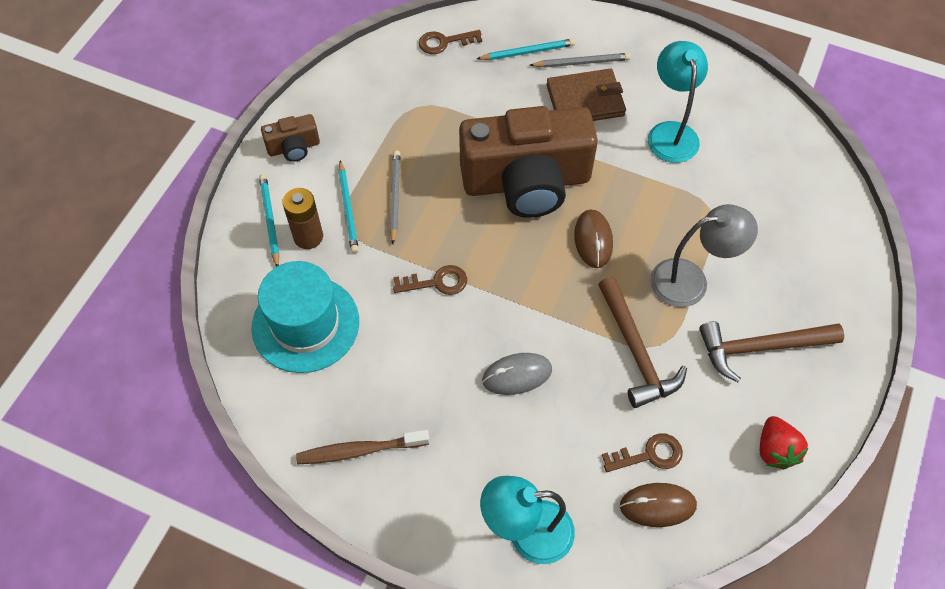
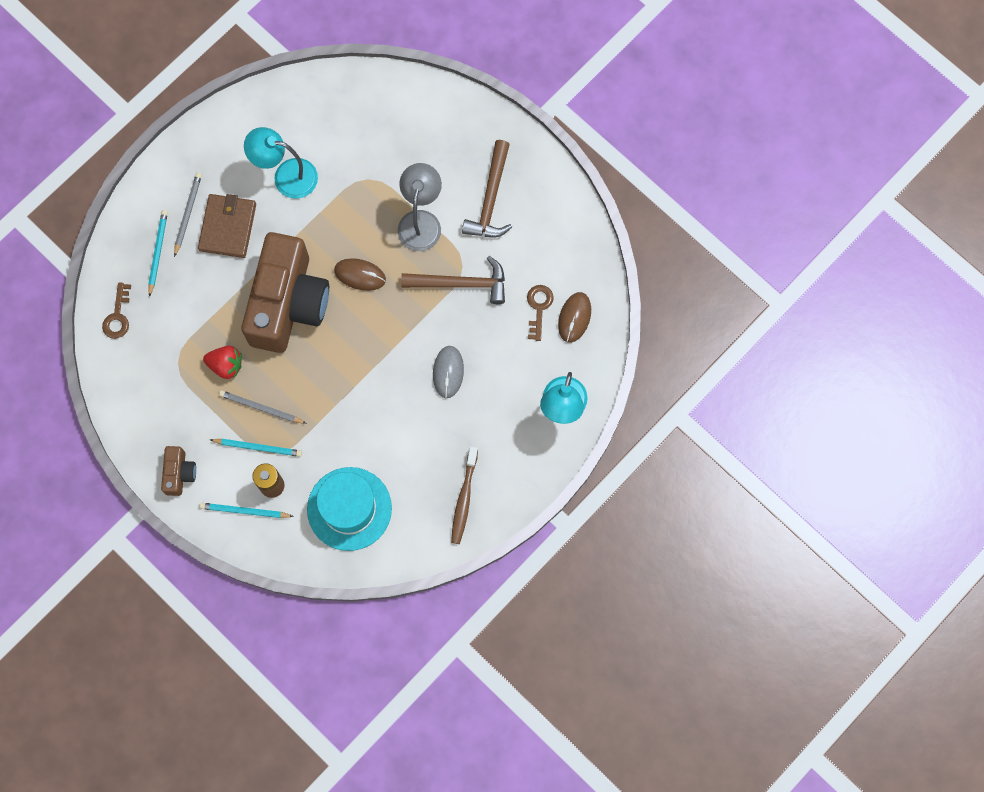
camera: 70 degrees left, 15 degrees up
brown key [393,265,467,295] -> none
red strawberry [760,416,808,470] -> red strawberry moved to [203,346,242,379]

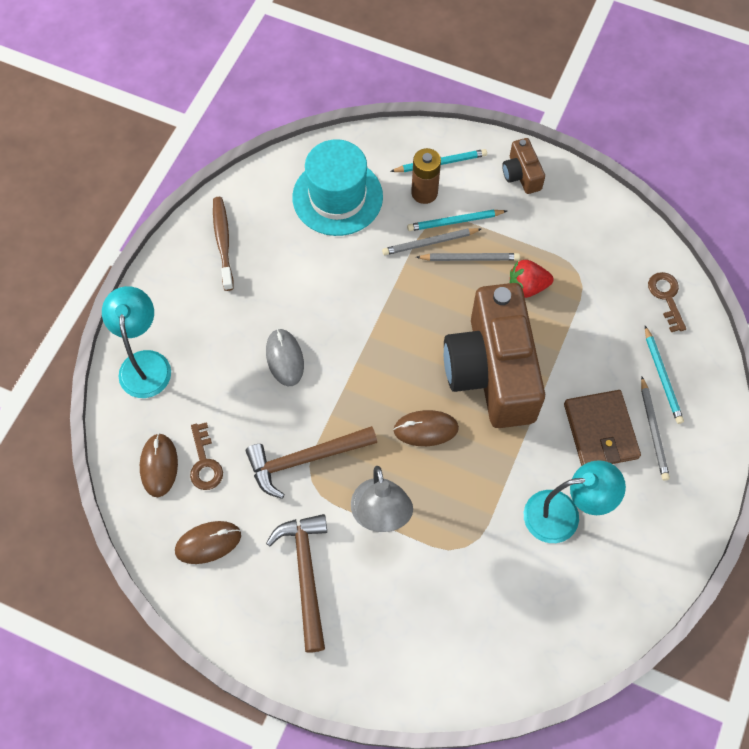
camera: 160 degrees right, 10 degrees down
none -> brown mouse [175,521,241,564]
none -> grey pencil [382,228,481,255]

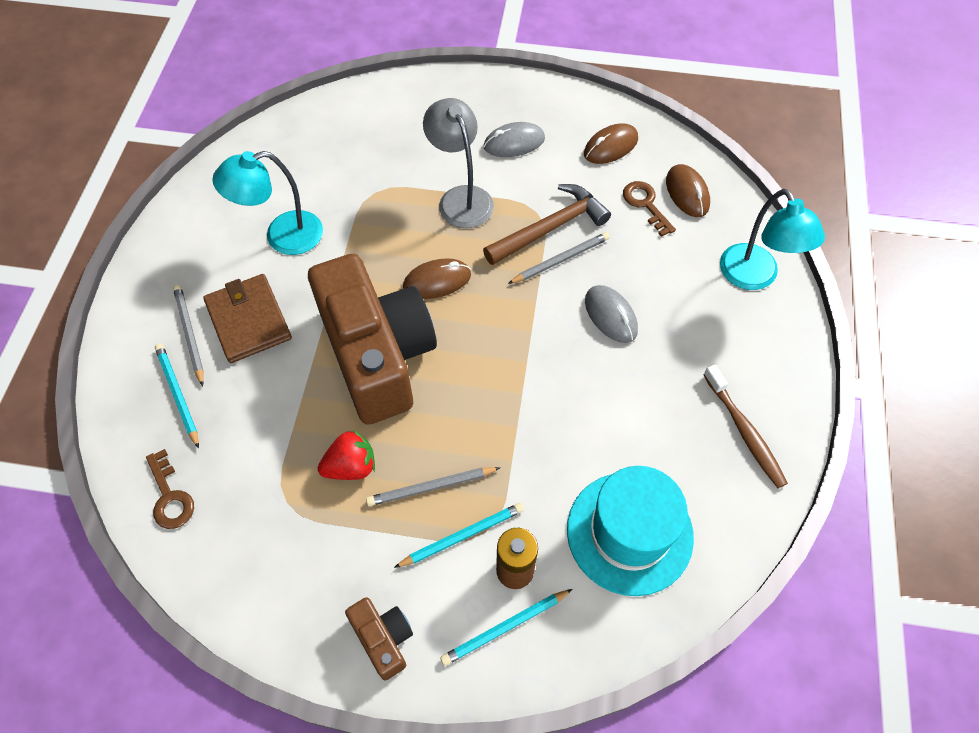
camera: 165 degrees right, 5 degrees down
brown hammer [266,514,327,653] -> grey mouse [484,122,545,157]
grey pencil [382,228,481,255] -> grey pencil moved to [508,232,610,284]

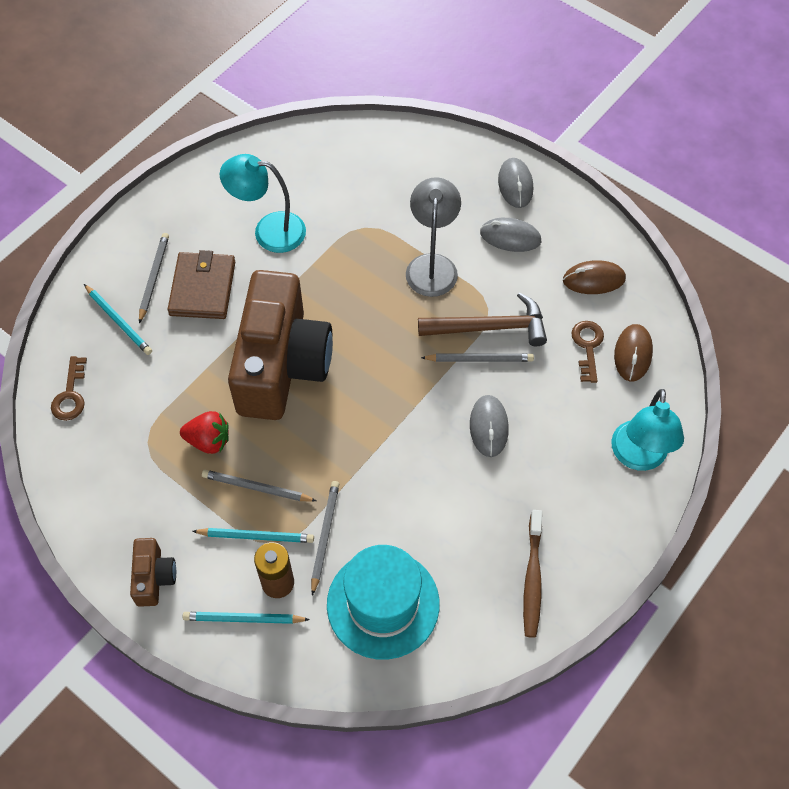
camera: 30 degrees right, 0 degrees up
turquoise pencil [155,343,199,449] -> turquoise pencil turned 135 degrees clockwise [84,284,152,355]
brown mouse [403,258,471,299] -> none
none -> grey pencil [311,481,339,596]
none -> grey mouse [498,158,533,208]

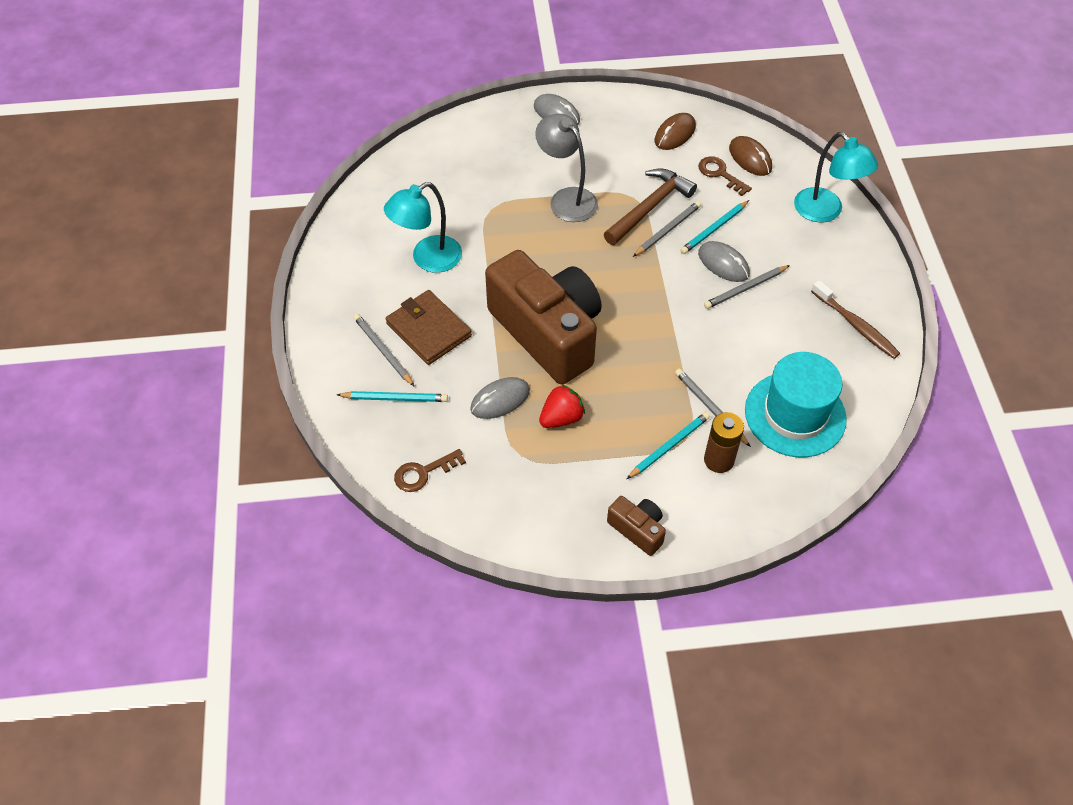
camera: 45 degrees left, 5 degrees down
brown key [51,356,87,421] -> brown key turned 105 degrees clockwise [394,449,466,492]
turquoise pencil [183,612,310,624] -> turquoise pencil moved to [680,200,749,254]
grey pencil [202,470,317,502] -> grey pencil moved to [704,265,790,309]
grey mouse [480,218,541,252] -> grey mouse moved to [470,377,530,419]

